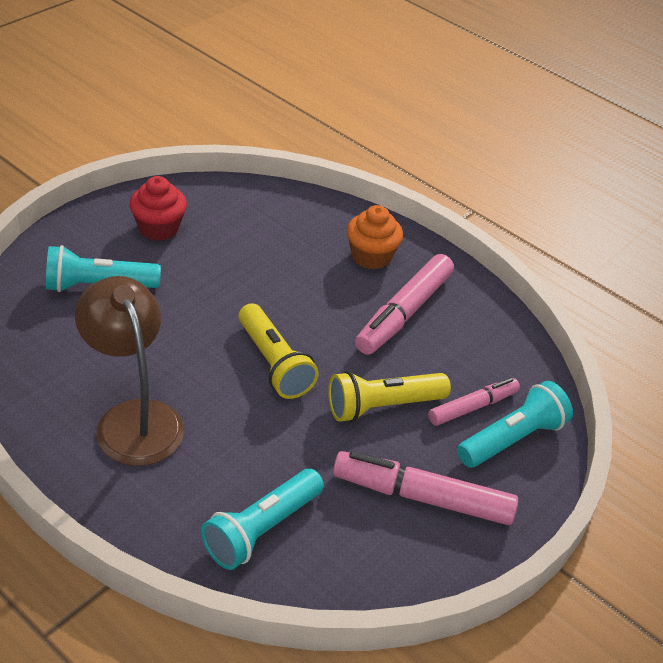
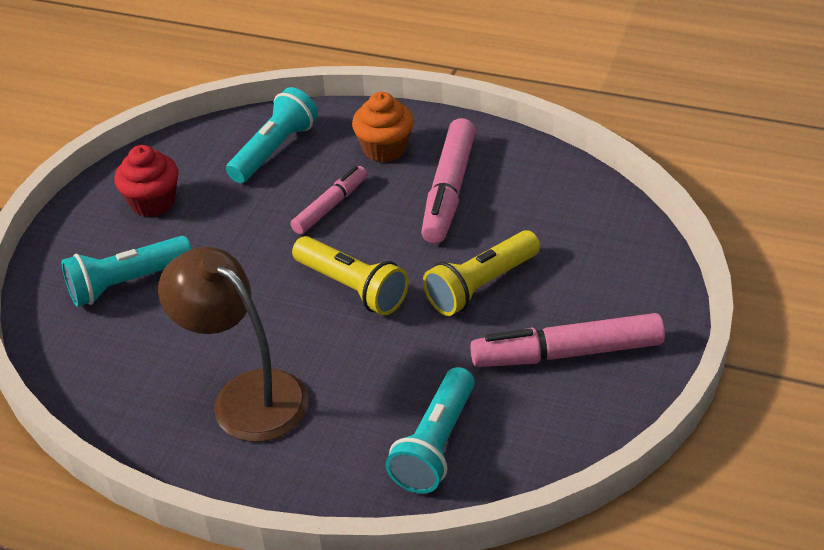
camera: 15 degrees left, 0 degrees up
pink marker [428,378,520,426] -> pink marker moved to [291,166,367,234]
turquoise flashlight [457,381,573,468] -> turquoise flashlight moved to [226,87,318,183]

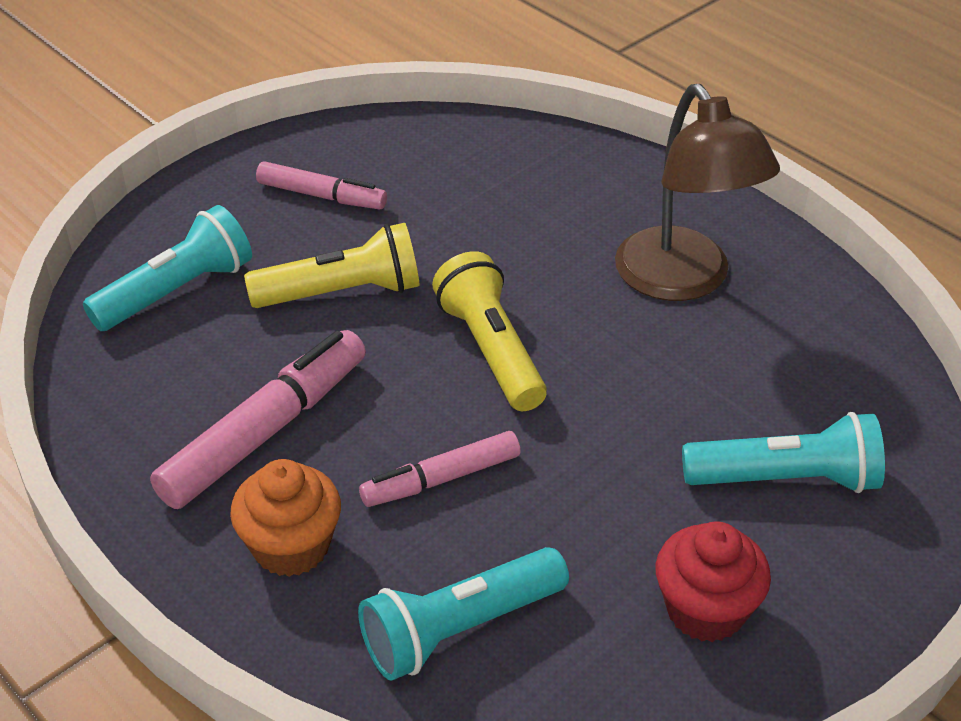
camera: 155 degrees left, 0 degrees up
turquoise flashlight [386,367,475,494] -> turquoise flashlight moved to [83,205,252,331]
pink marker [470,313,665,367] -> pink marker [256,162,387,210], size x0.61

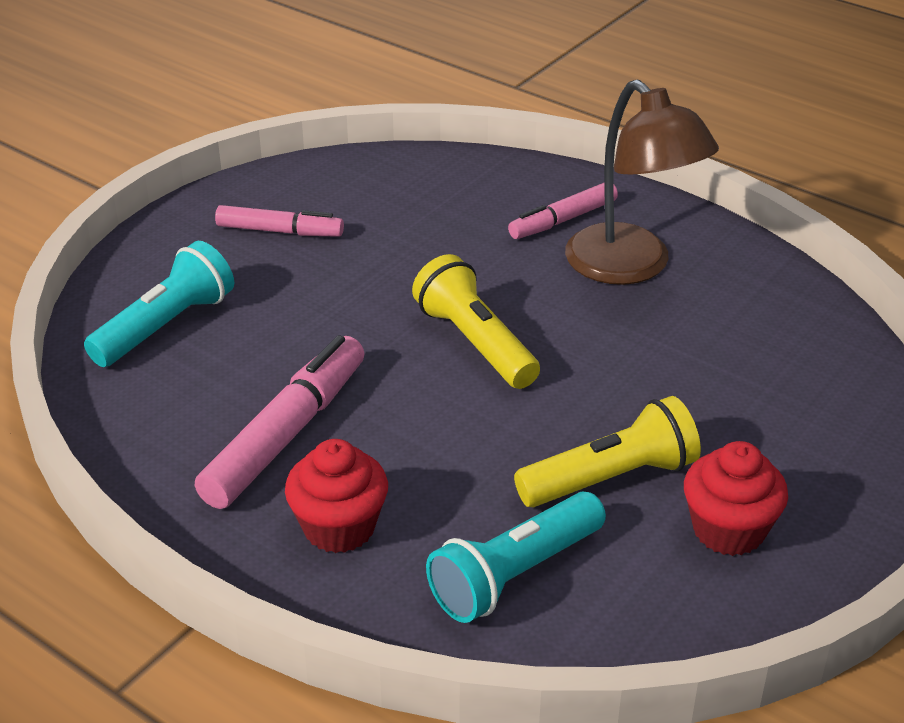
camera: 10 degrees left, 5 degrees down
orange cupcake [230,459,341,577] -> red cupcake [285,439,388,553]
yellow flashlight [244,223,419,308] -> yellow flashlight moved to [514,396,701,507]
pink marker [359,431,521,507] -> pink marker moved to [508,183,618,239]
turquoise flashlight [682,412,885,493] -> none

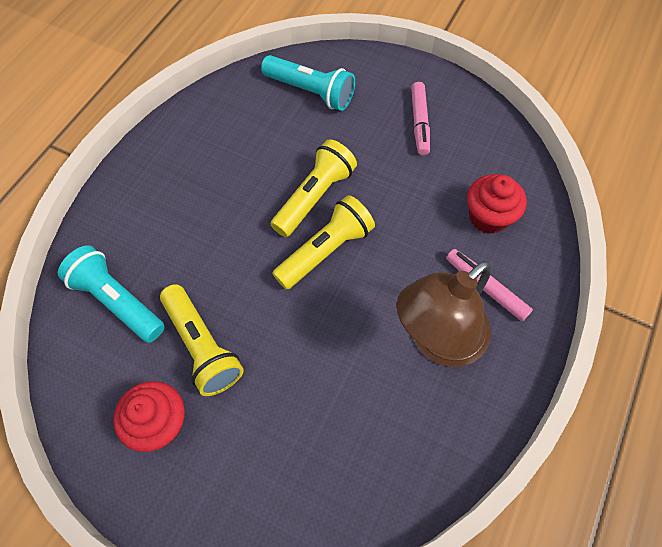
camera: 80 degrees right, 25 degrees up
pink marker [195,335,365,509] -> none
red cupcake [285,439,388,553] -> red cupcake moved to [467,174,527,234]
none -> yellow flashlight [271,139,357,237]

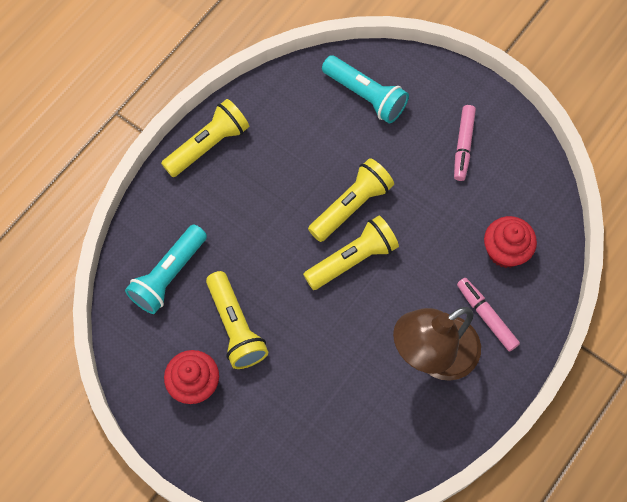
camera: 10 degrees right, 5 degrees up
turquoise flashlight [58,245,165,343] -> turquoise flashlight turned 105 degrees counterclockwise [125,224,207,314]
none -> yellow flashlight [161,99,249,177]

